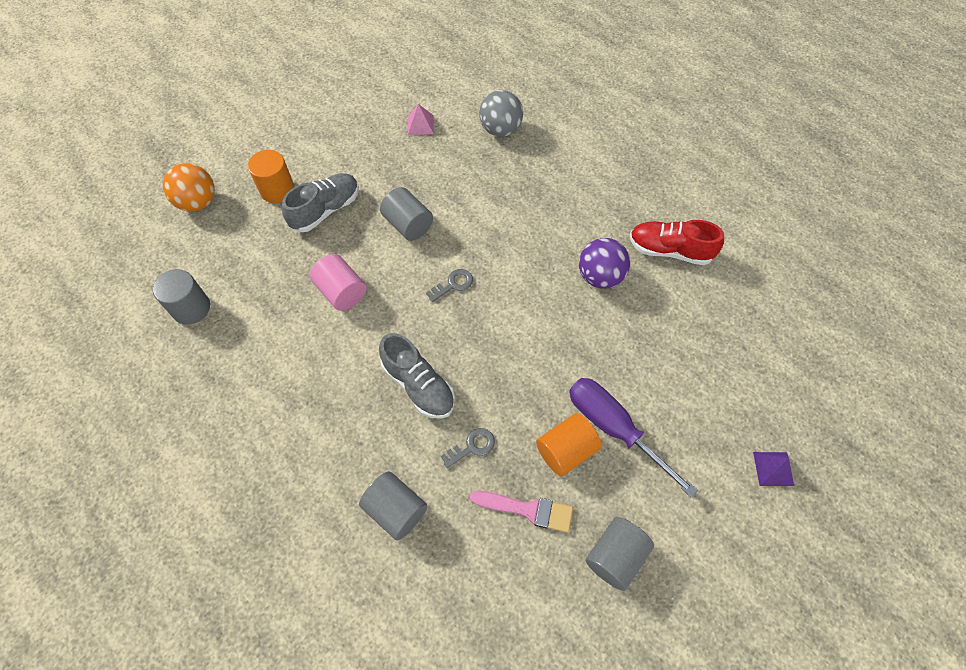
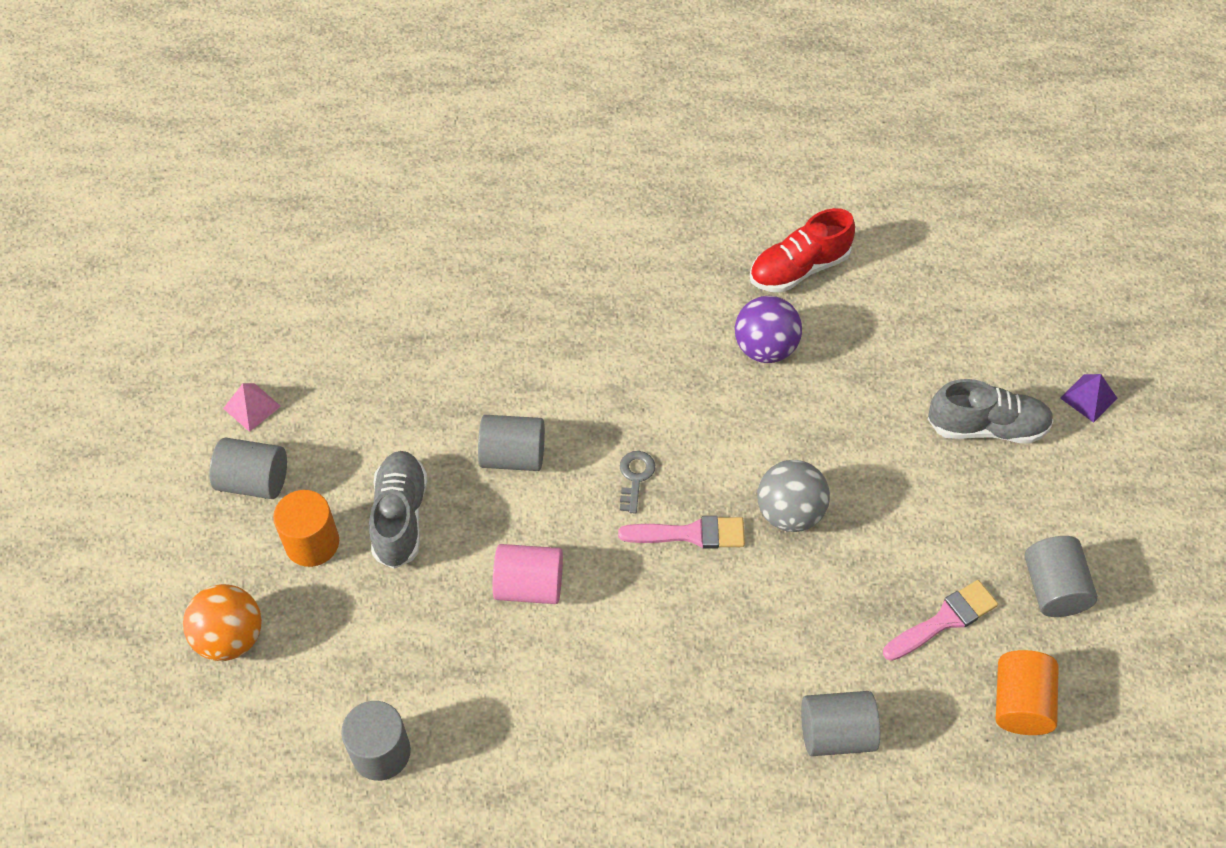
camera: 45 degrees left, 5 degrees down
grey shoe [379,333,455,419] -> grey shoe moved to [928,379,1054,444]
pink pyramid [408,104,434,135] -> pink pyramid moved to [223,383,281,432]
grey key [441,428,495,468] -> none
grey ball [479,90,523,137] -> grey ball moved to [757,460,830,532]
orange cylinder [536,413,602,476] -> orange cylinder moved to [996,650,1059,735]
purple screwdriver [569,378,698,498] -> none
none -> grey cylinder [209,437,287,499]
none -> pink brush [618,516,745,549]

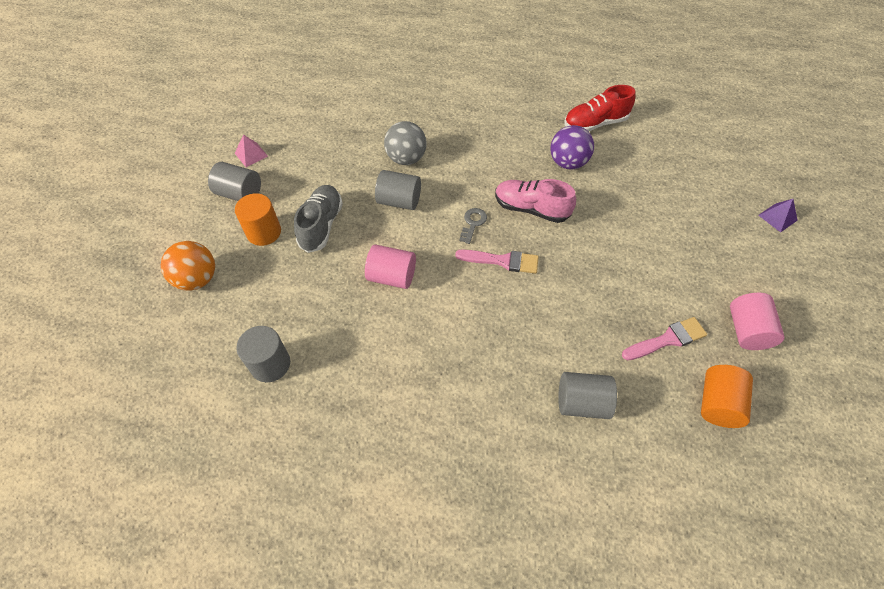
camera: 10 degrees right, 0 degrees up
grey ball [757,460,830,532] -> grey ball moved to [384,121,427,165]
grey shoe [928,379,1054,444] -> none
grey cylinder [1025,536,1098,617] -> pink cylinder [730,293,785,350]
none -> pink shoe [495,179,576,223]

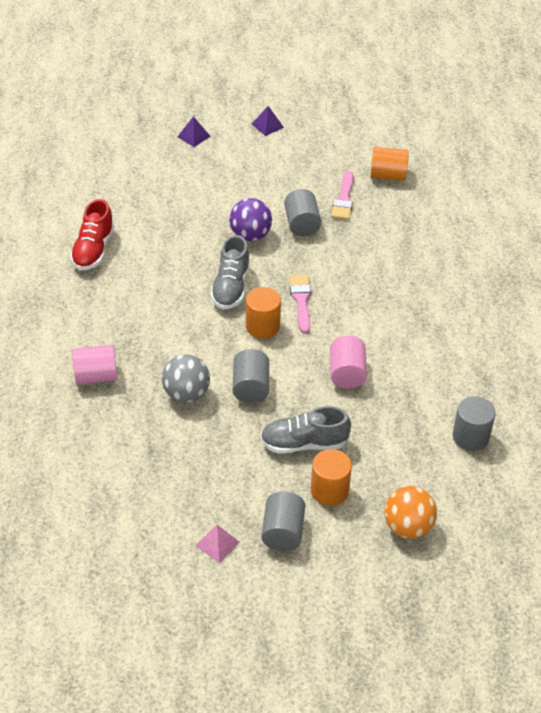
camera: 105 degrees left, 10 degrees down
grey key [459,208,487,244] -> orange cylinder [246,287,281,339]
pink shoe [495,179,576,223] -> grey shoe [210,235,250,309]
purple ball [550,125,594,170] -> purple ball moved to [229,198,272,241]
grey cylinder [558,372,617,419] -> grey cylinder moved to [284,189,321,237]
red shoe [564,85,636,132] -> red shoe turned 45 degrees clockwise [70,199,115,270]
pink brush [622,317,707,360] -> pink brush turned 135 degrees counterclockwise [331,171,354,220]
pink cylinder [730,293,785,350] -> pink cylinder moved to [72,345,117,385]
none -> purple pyramid [252,106,284,136]

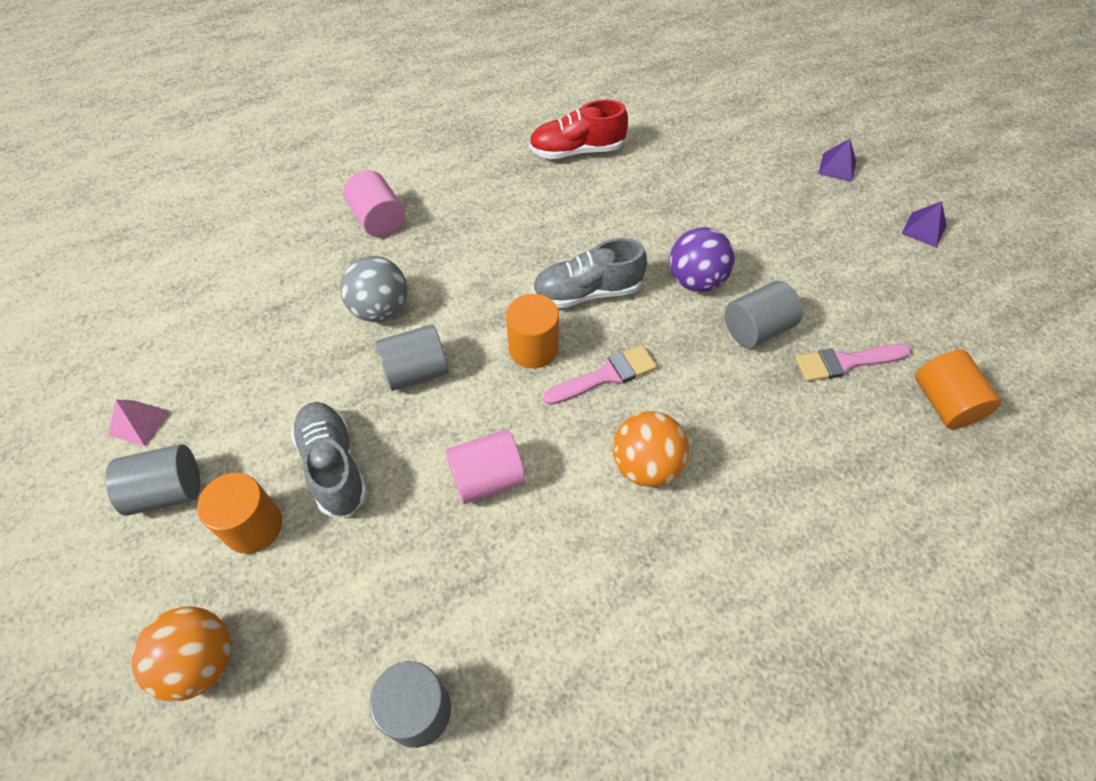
camera: 70 degrees right, 10 degrees up
none -> orange ball [613,411,689,487]

